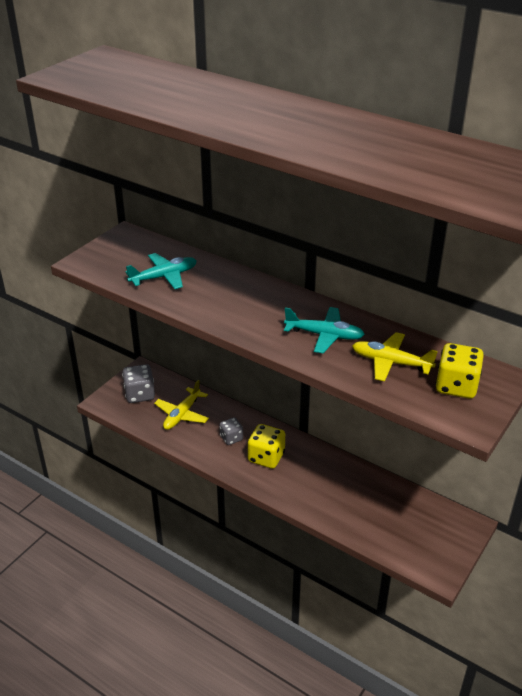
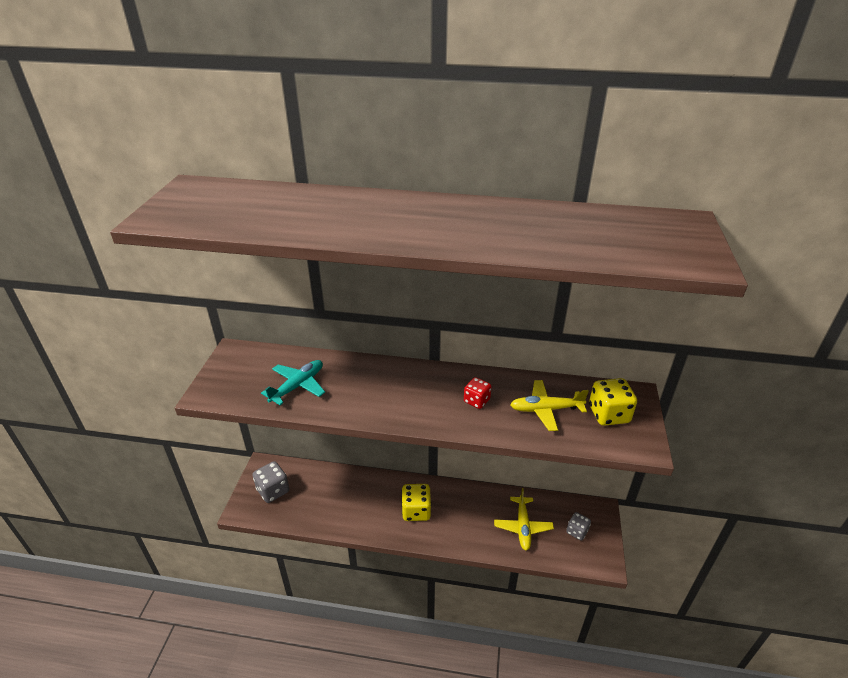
camera: 25 degrees left, 0 degrees up
yellow plane [154,380,209,430] -> yellow plane moved to [494,488,554,550]
grey dice [219,417,243,445] -> grey dice moved to [566,512,591,541]
turquoise plane [284,307,365,353] -> red dice [464,377,492,409]

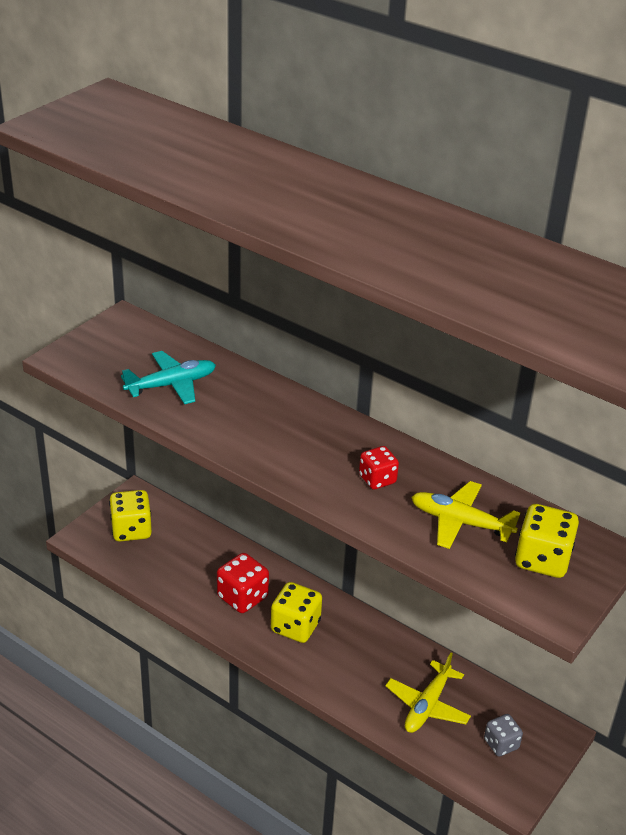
camera: 25 degrees right, 0 degrees up
grey dice [253,461,290,503] -> yellow dice [109,490,152,541]
none -> red dice [217,553,269,613]

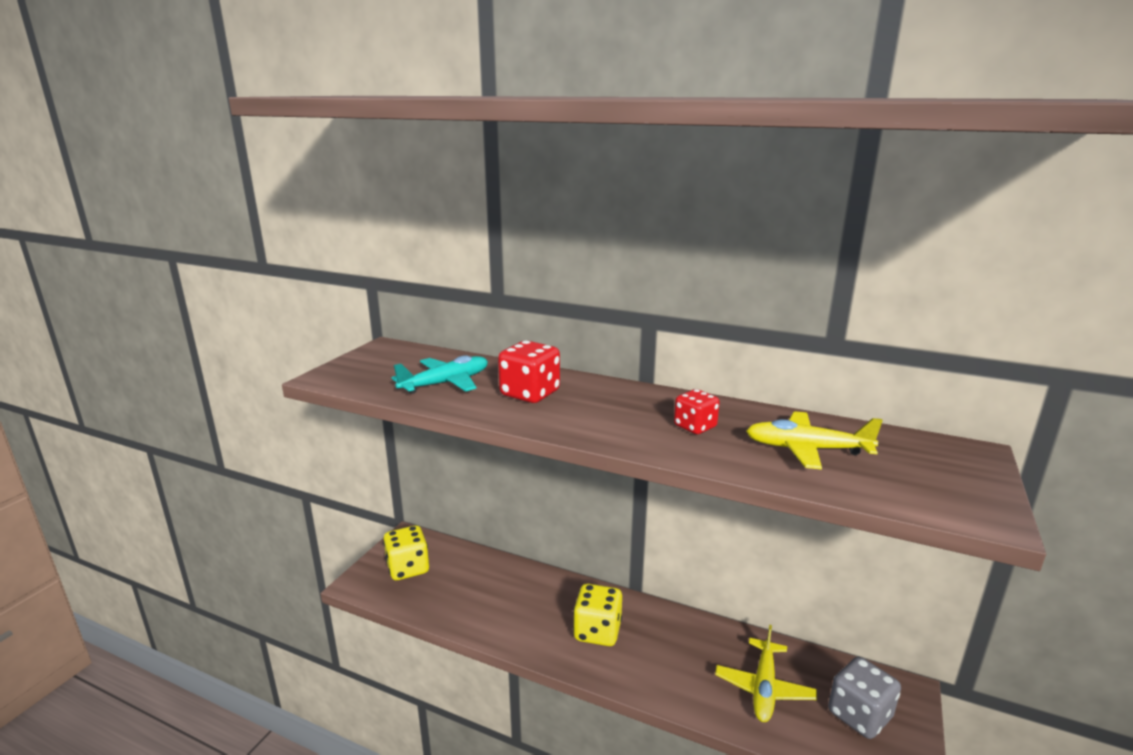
camera: 10 degrees left, 15 degrees down
red dice [217,553,269,613] -> red dice moved to [498,341,560,403]
grey dice [484,714,523,756] -> grey dice [828,657,901,739], size x1.58
yellow dice [515,504,579,578] -> none

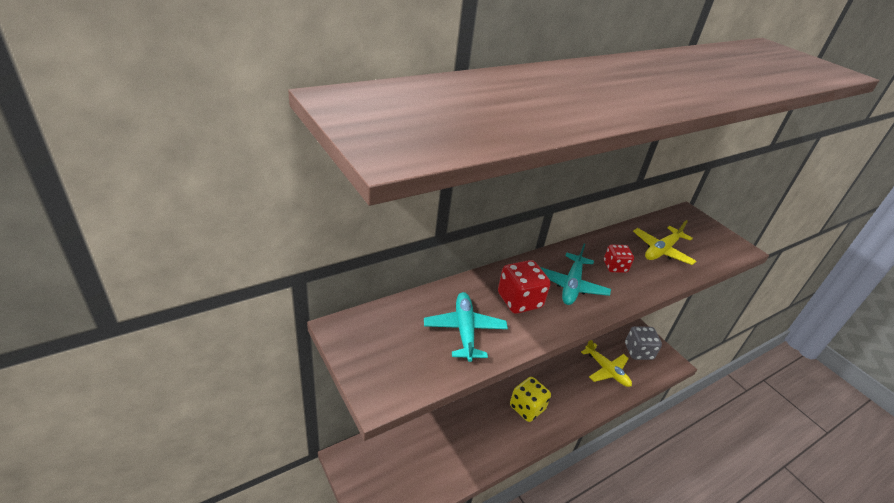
camera: 60 degrees left, 15 degrees up
yellow dice [383,525,429,580] -> none
none -> turquoise plane [540,244,611,305]

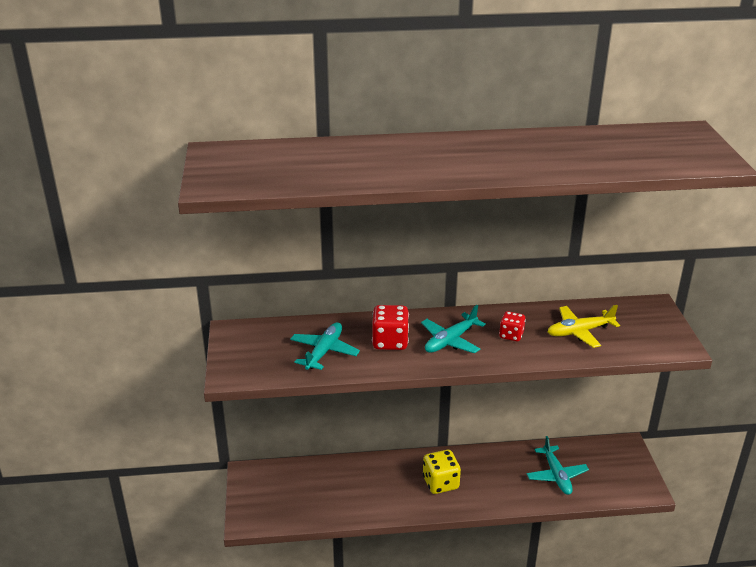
camera: 30 degrees right, 5 degrees down
yellow plane [581,340,632,387] -> turquoise plane [527,436,589,495]
grey dice [625,326,662,360] -> none

